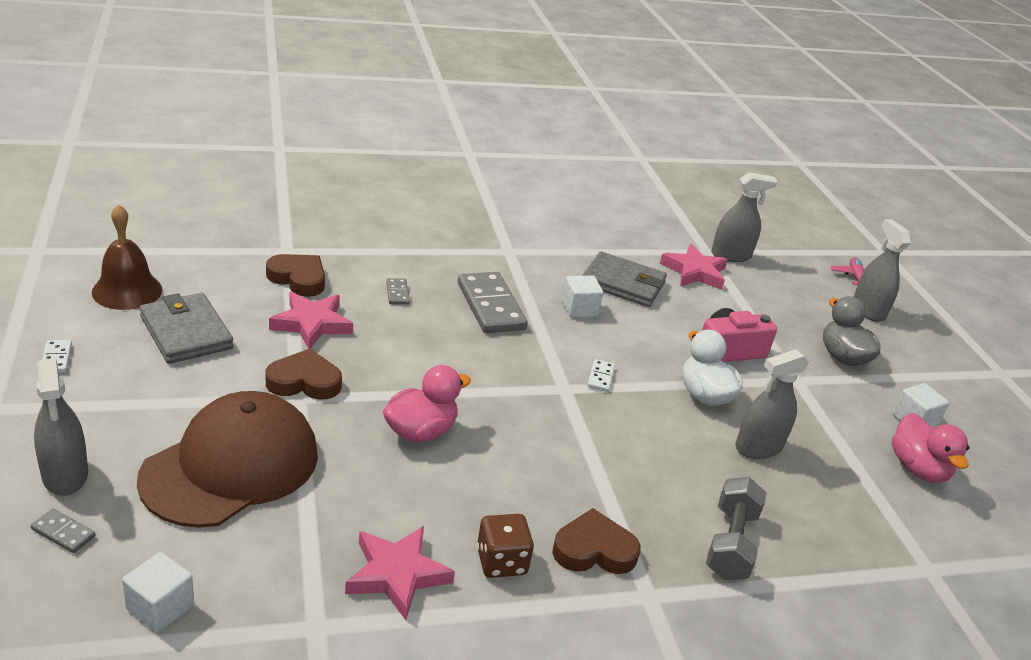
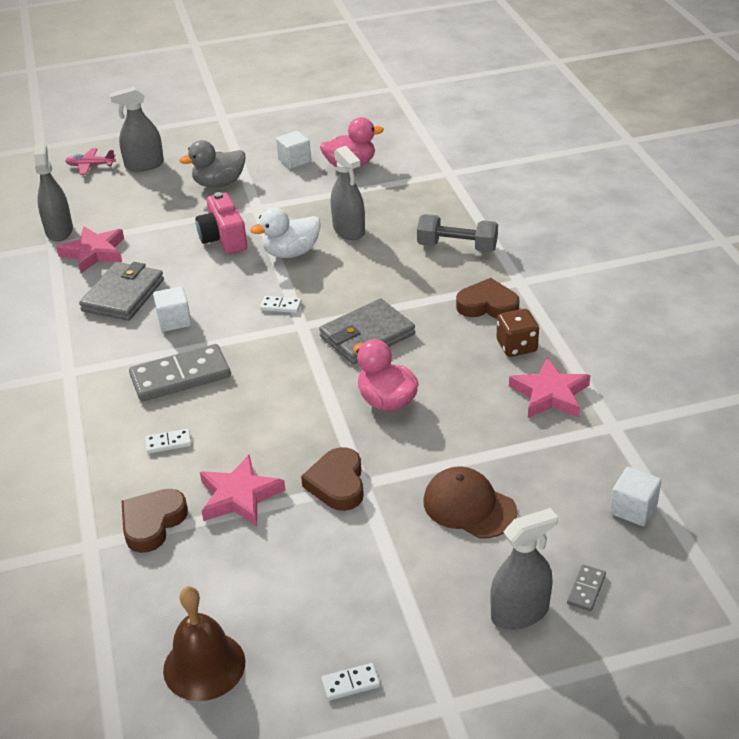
camera: 85 degrees left, 5 degrees up
brown cap [137,391,318,528] -> brown cap [423,466,518,538], size x0.59
grey wallet [139,293,234,364] -> grey wallet moved to [319,298,415,364]
grey domino [386,278,410,305] -> white domino [145,429,192,454]
brown heart [552,508,641,574] -> brown heart turned 105 degrees clockwise [456,278,519,319]

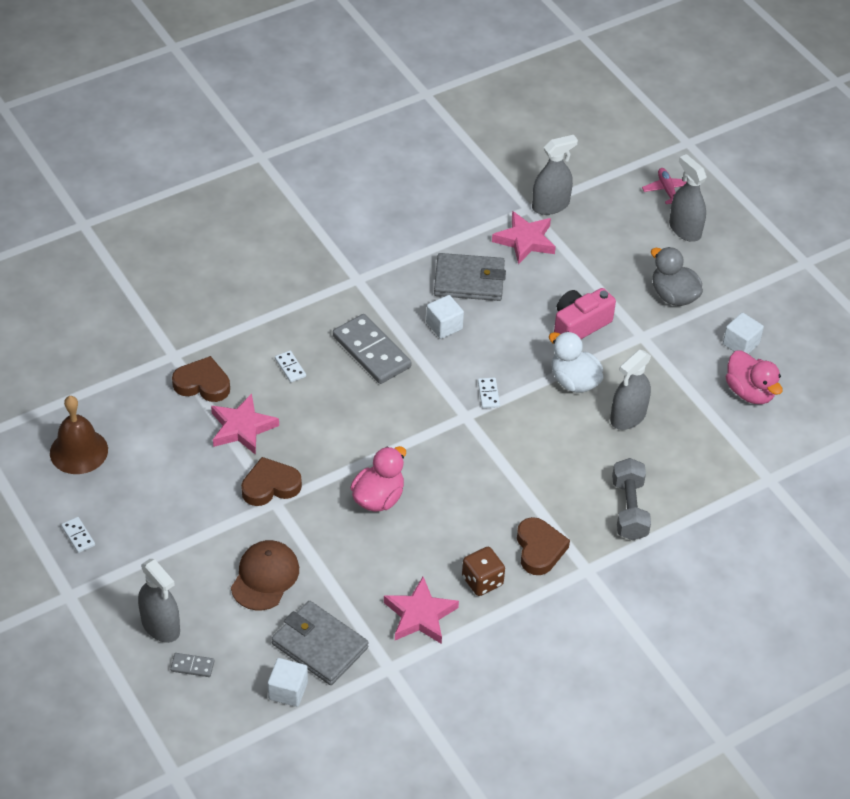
camera: 70 degrees right, 10 degrees up
grey wallet [319,298,415,364] -> grey wallet moved to [272,601,369,685]

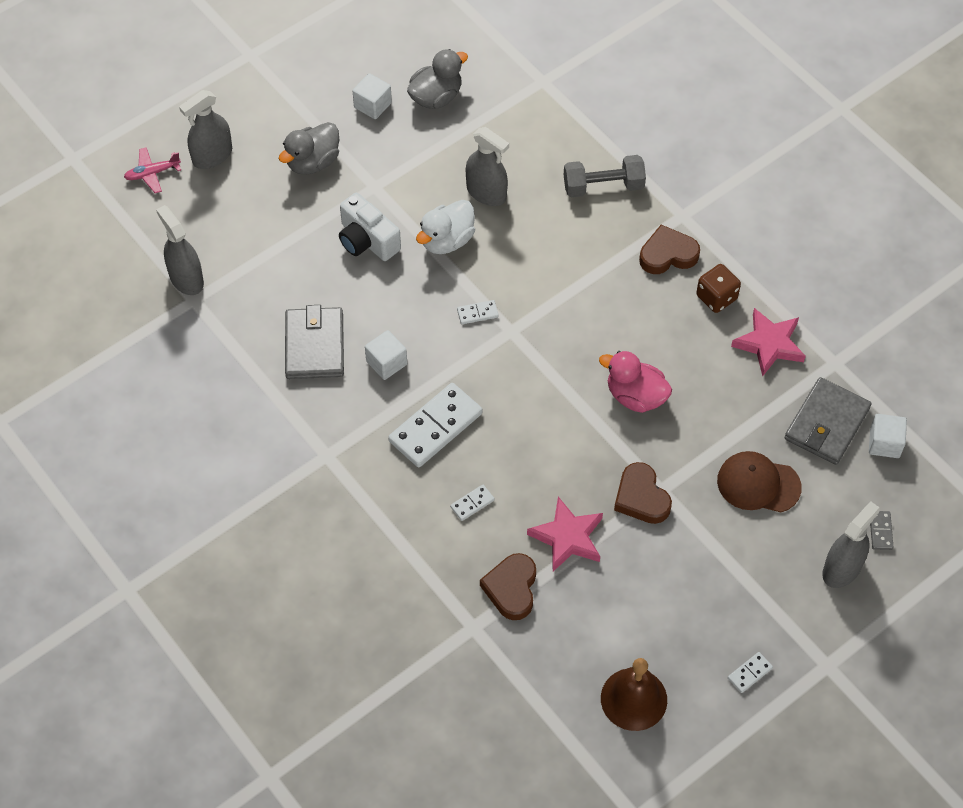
camera: 95 degrees left, 10 degrees up
grey domino [333,314,412,384] -> white domino [388,383,483,467]
pink star [492,211,556,264] -> none
pink camera [554,288,616,339] -> white camera [339,193,401,261]
pink duck [726,351,783,404] -> grey duck [407,49,468,109]

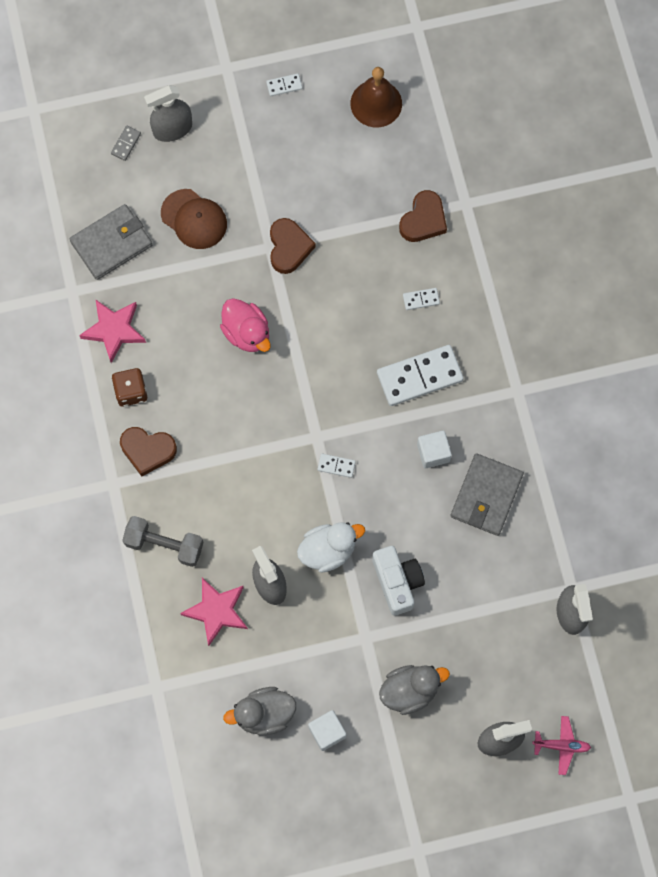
camera: 155 degrees left, 15 degrees up
pink star [527,497,603,571] -> pink star moved to [180,578,248,646]
white cube [869,414,907,458] -> none

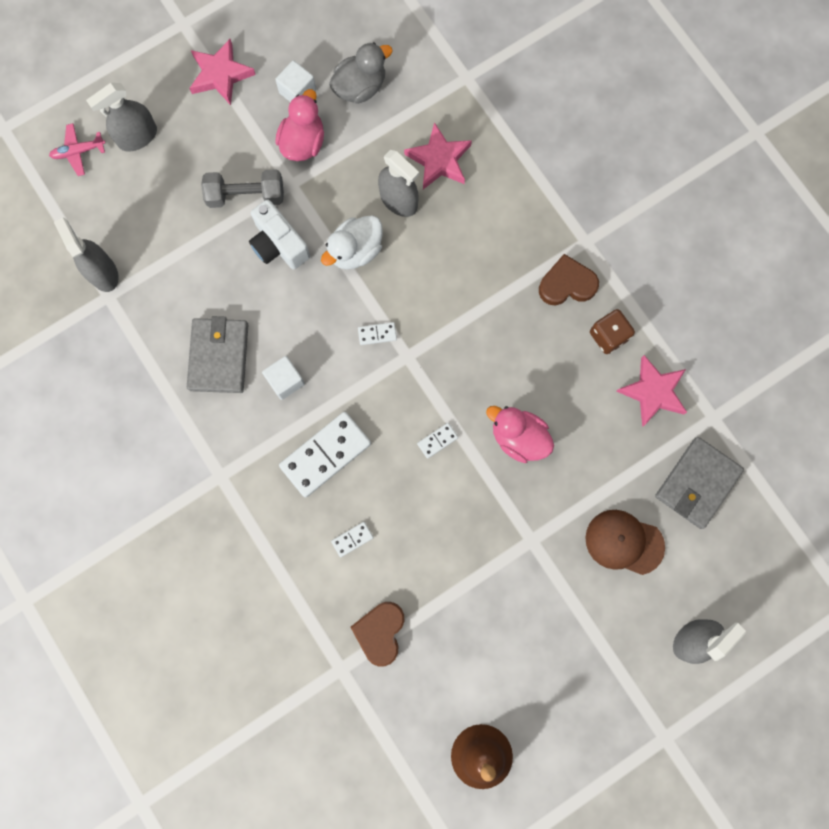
camera: 160 degrees right, 5 degrees up
grey domino [111,126,141,161] -> none
grey dumbbell [122,516,204,567] -> grey dumbbell moved to [201,169,284,208]
white domino [266,73,302,96] -> white domino moved to [417,423,458,459]
brown heart [270,218,315,274] -> none
grey duck [379,665,450,715] -> none
none -> pink star [189,39,256,105]
none -> pink duck [275,89,324,161]

